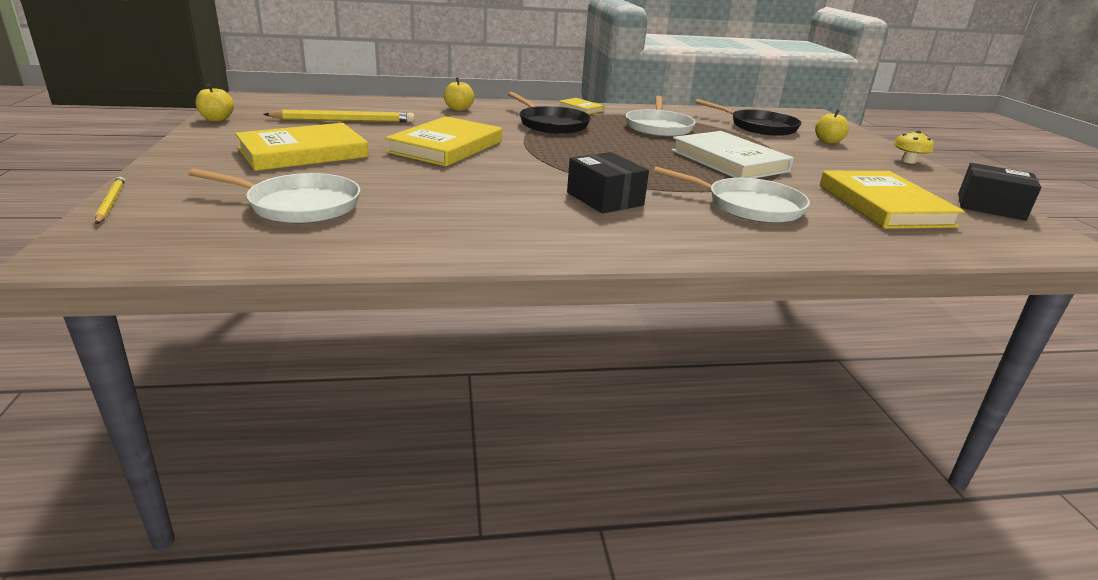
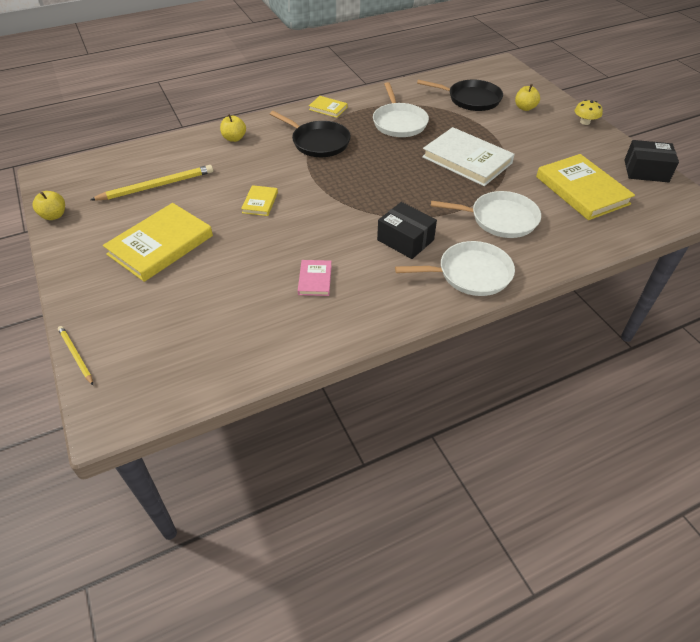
camera: 15 degrees left, 20 degrees up
white pan [188,169,360,224] -> white pan moved to [395,241,515,296]
yellow book [385,116,502,166] -> yellow book [241,185,278,216], size x0.48
none -> pink book [298,260,332,296]

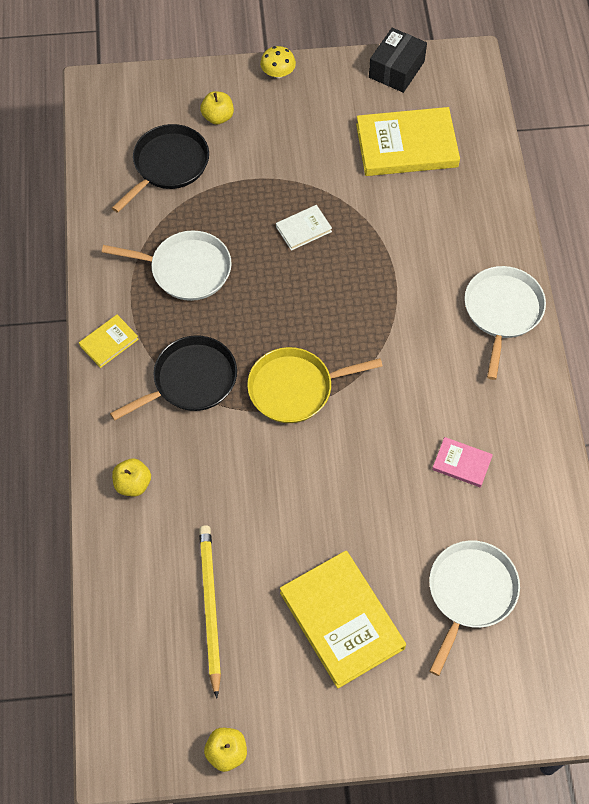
camera: 70 degrees left, 15 degrees up
yellow pencil [58,326,93,385] -> none
yellow book [241,185,278,216] -> none
black box [377,202,437,259] -> none
white book [422,127,515,186] -> white book [276,205,332,251], size x0.48
white pan [431,191,541,238] -> white pan moved to [429,540,520,676]
none -> yellow pan [247,347,383,423]

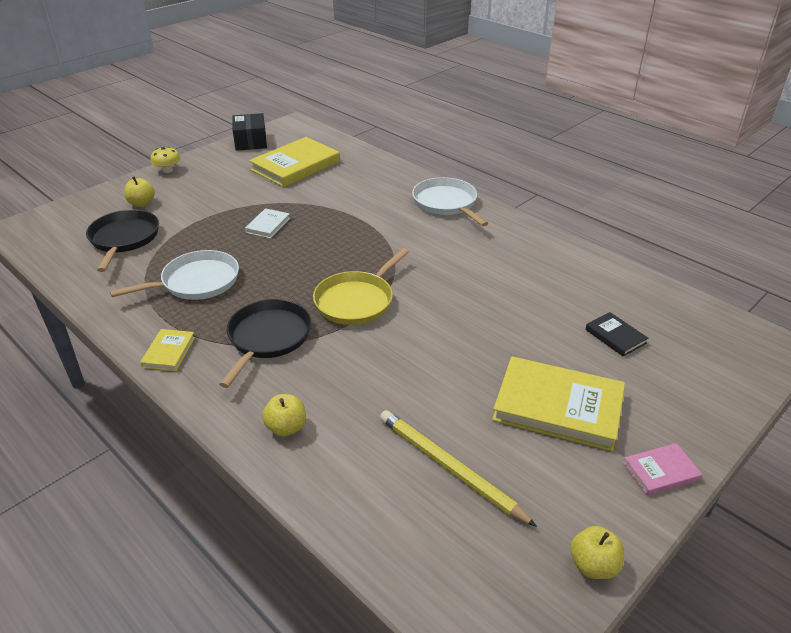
camera: 40 degrees left, 25 degrees down
white pan [429,540,520,676] -> black book [585,312,648,357]
pink book [432,437,493,487] -> pink book moved to [623,443,702,496]

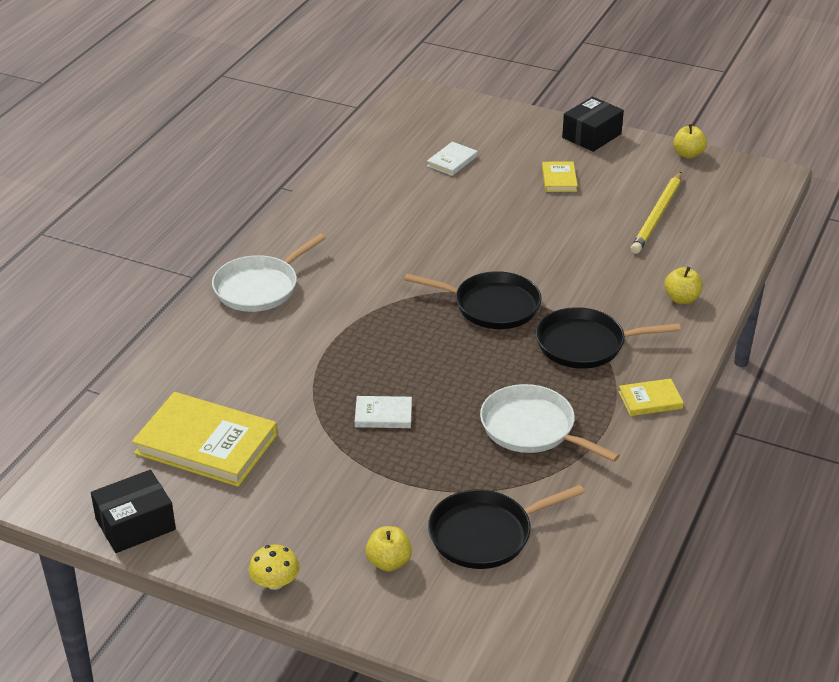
camera: 110 degrees left, 0 degrees up
yellow pan [313,248,409,325] -> black pan [404,271,542,329]
yellow book [492,356,625,451] -> yellow book [542,162,577,192], size x0.48
black book [585,312,648,357] -> white book [427,142,478,176]
pink book [623,443,702,496] -> black box [562,97,624,152]

